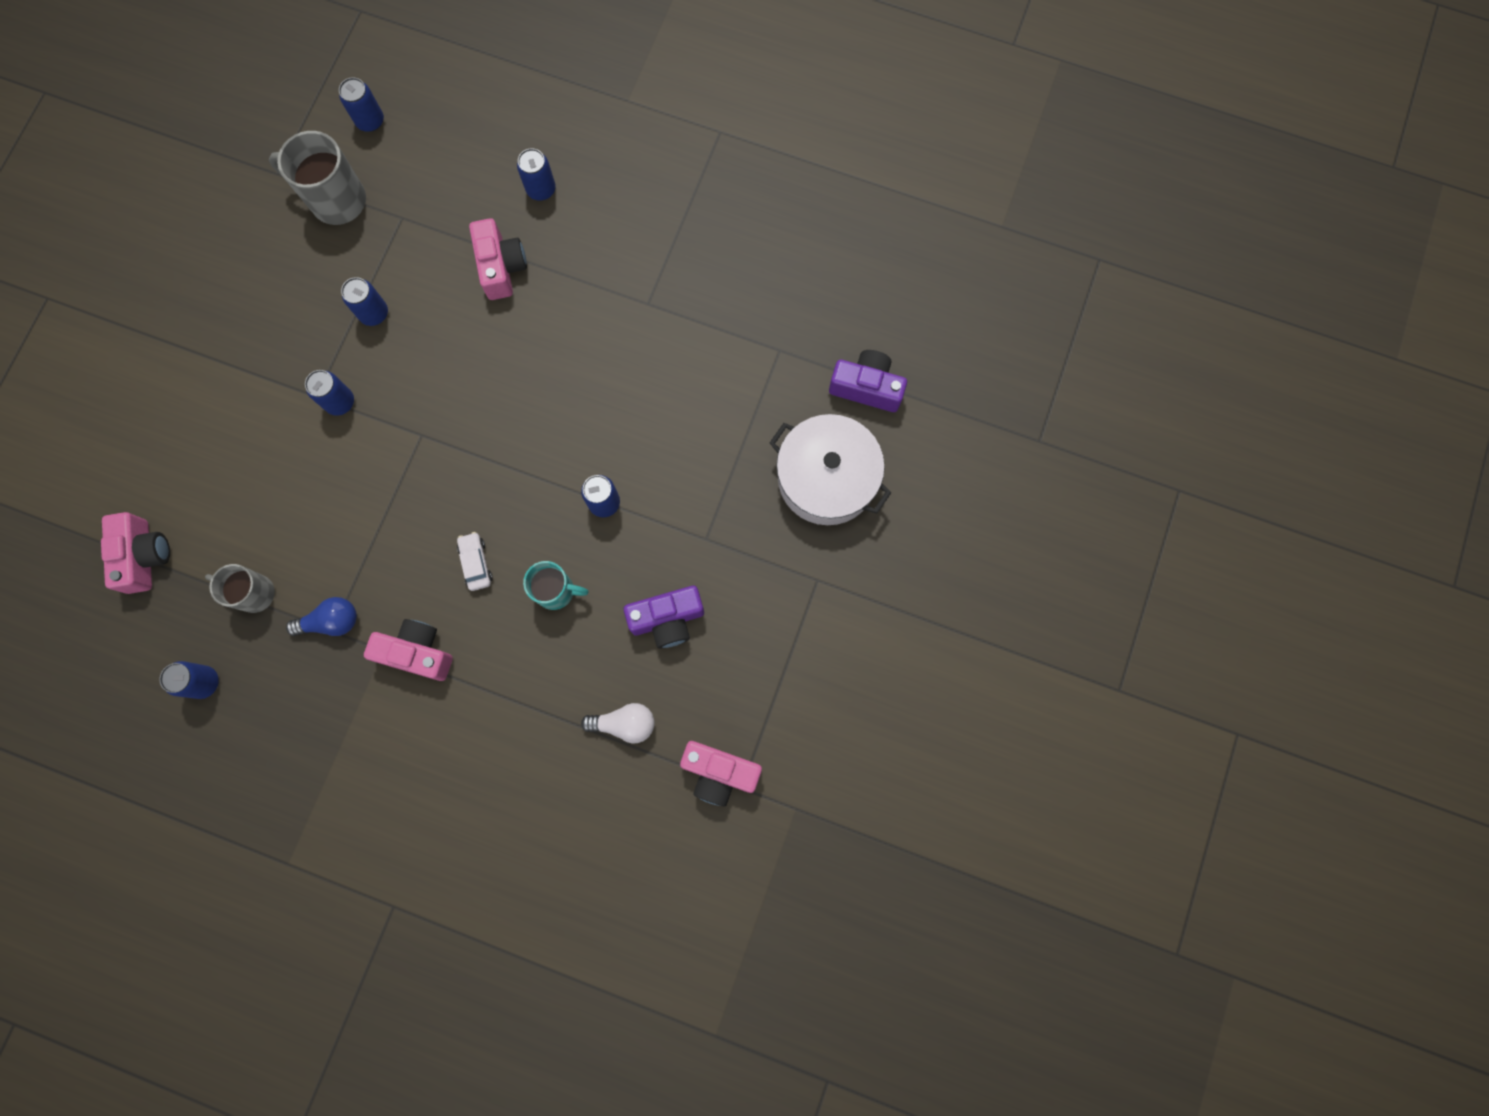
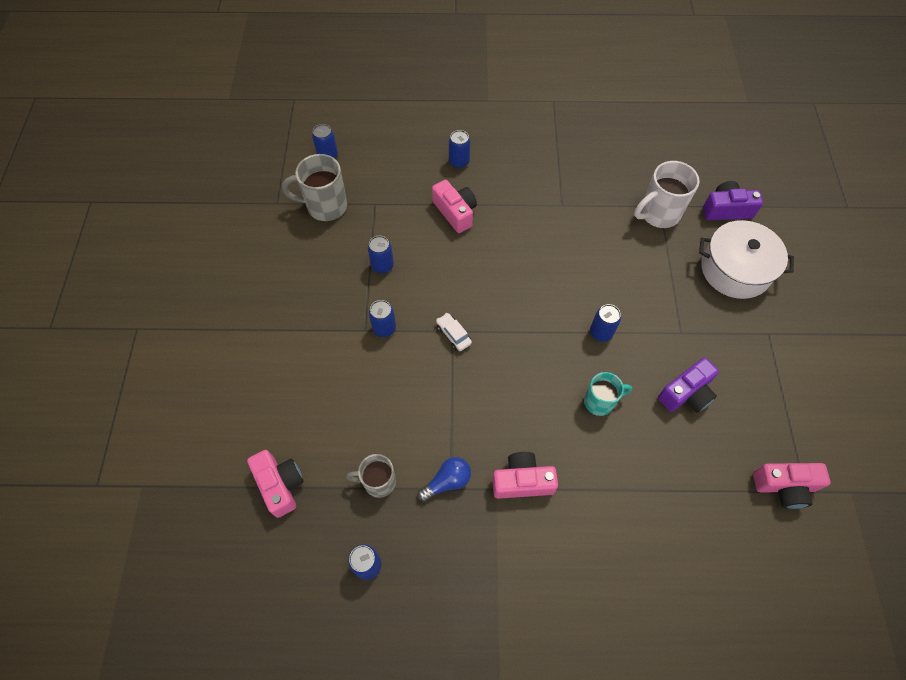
camera: 20 degrees left, 15 degrees down
white car [457,532,493,591] -> white car moved to [436,313,472,351]
white light bulb [581,703,655,744] -> none
none -> white mug [634,161,700,228]

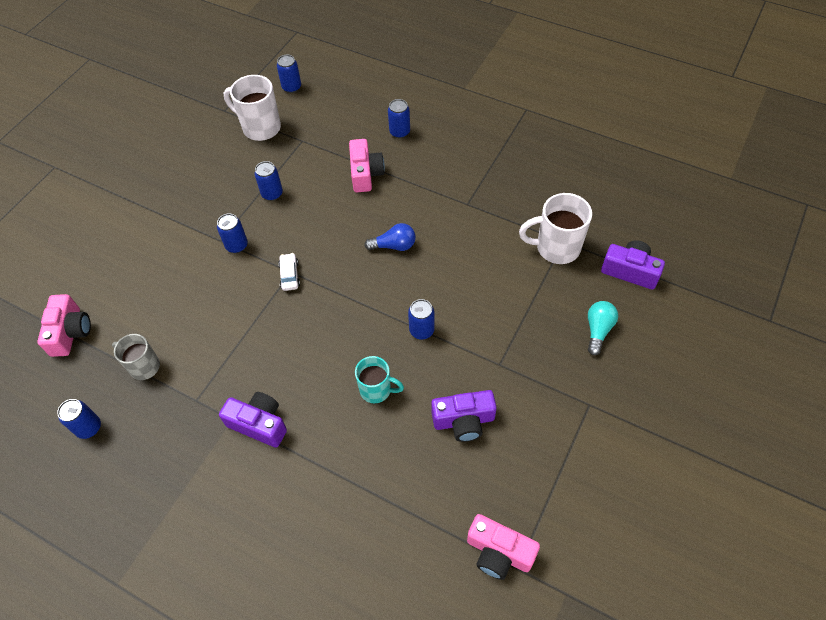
camera: 30 degrees right, 5 degrees down
grey mug [282,154,347,221] -> white mug [224,75,281,141]
blue light bulb [417,457,471,502] -> blue light bulb moved to [364,223,416,251]
pink camera [492,452,558,499] -> purple camera [219,392,287,448]
white pot [699,220,794,299] -> turquoise light bulb [588,301,618,355]

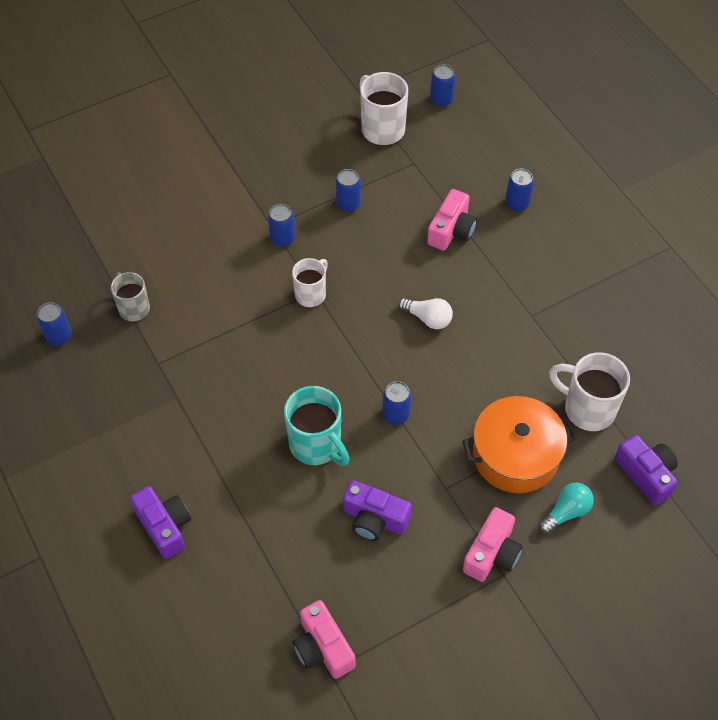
camera: 30 degrees right, 0 degrees up
pink camera [37,294,91,357] -> pink camera moved to [463,507,523,582]
purple camera [219,392,287,448] -> purple camera moved to [130,486,191,559]
white car [278,253,300,291] -> white mug [292,258,328,307]
turquoise mug [355,356,404,403] -> turquoise mug [284,386,349,466], size x1.55
blue light bulb [364,223,416,251] -> white light bulb [398,298,453,329]
none -> orange pot [462,396,577,493]

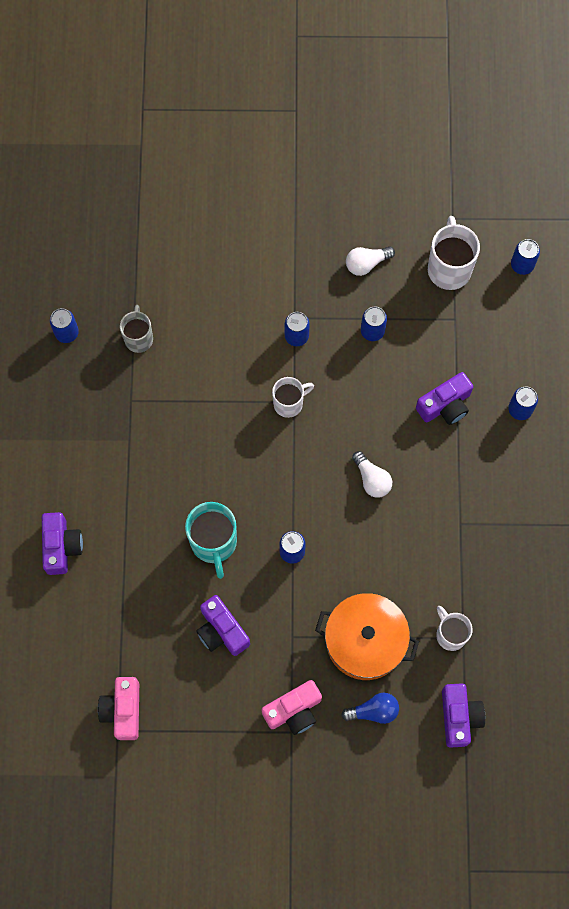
camera: 30 degrees right, 15 degrees up
pink camera [427,189,477,251] -> purple camera [416,372,473,425]
turquoise light bulb [539,483,594,534] -> blue light bulb [341,693,399,724]
white mug [549,352,630,431] -> white mug [436,606,473,651], size x0.65
none -> white light bulb [346,246,395,276]

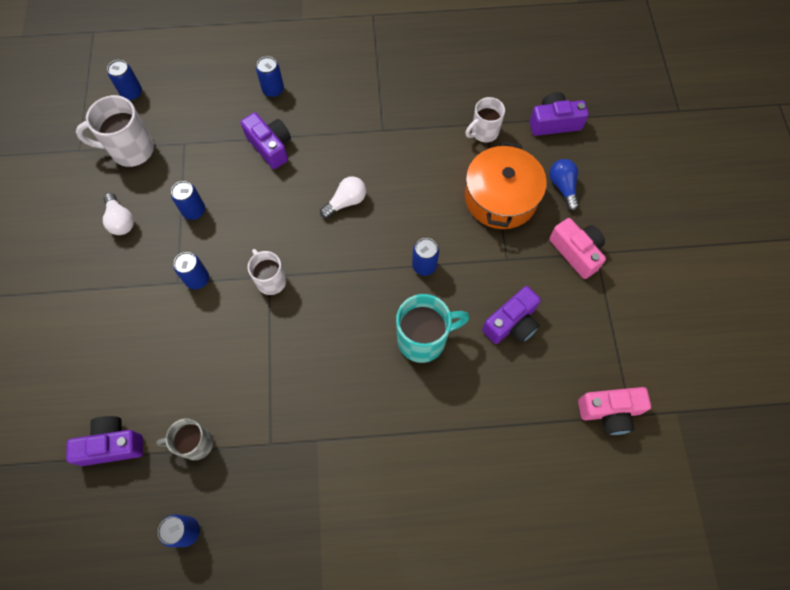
camera: 95 degrees left, 5 degrees down
purple camera [42,512,83,575] -> purple camera moved to [66,416,143,466]

